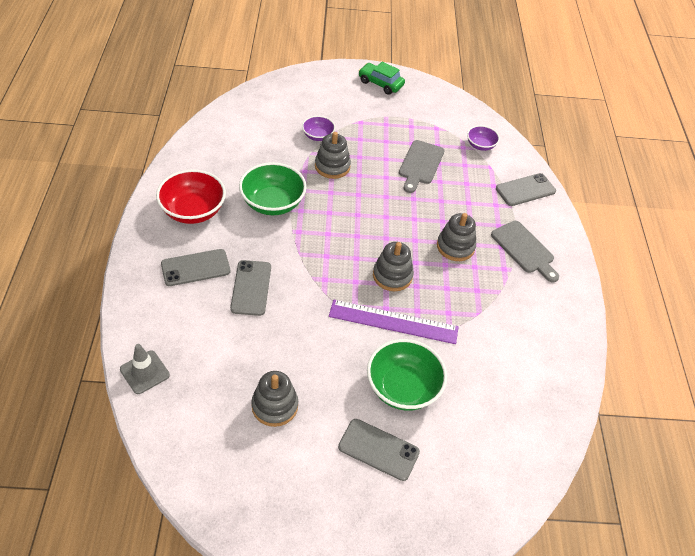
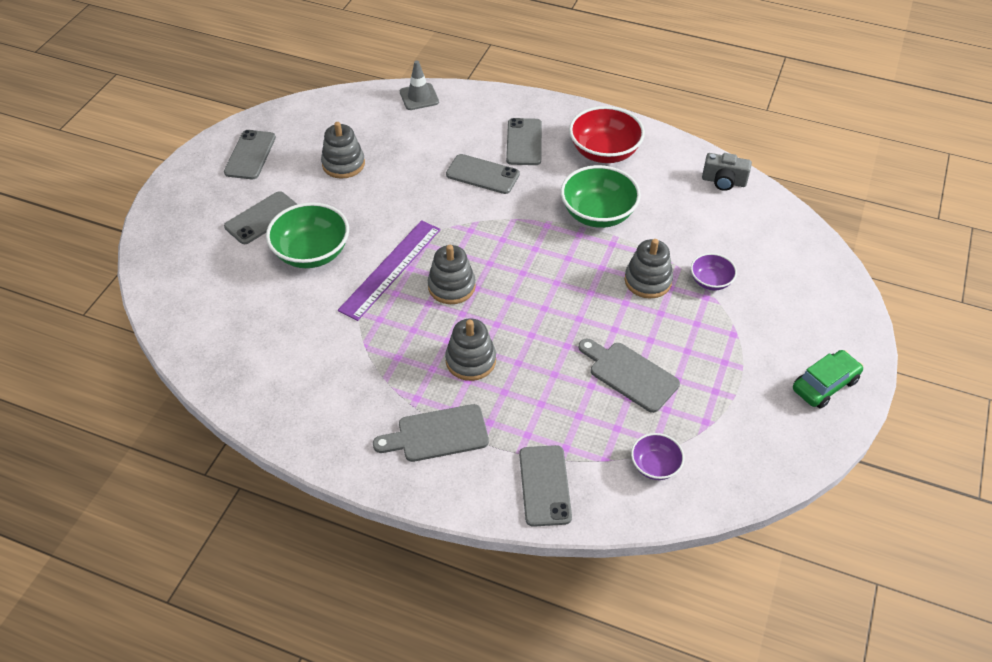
camera: 115 degrees right, 0 degrees up
none -> grey phone [224,130,276,179]
none -> grey camera [702,153,752,191]

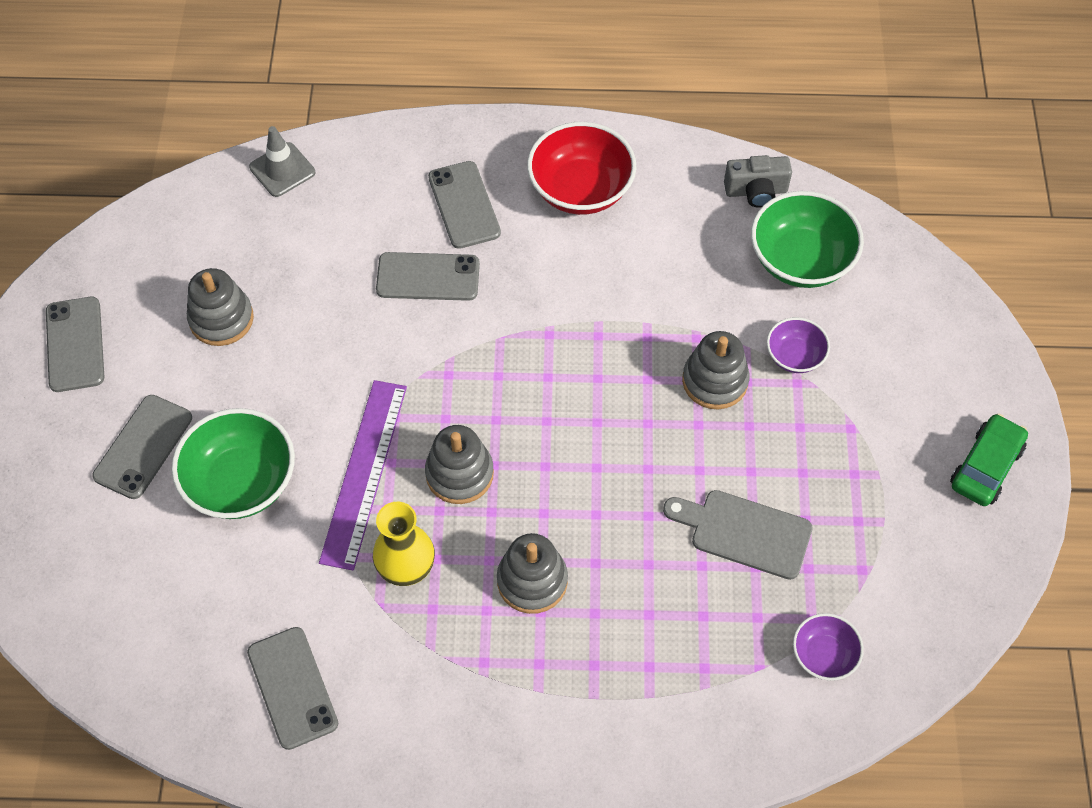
camera: 20 degrees left, 10 degrees up
grey cutting board [373,404,489,462] -> none
grey phone [519,445,572,527] -> grey phone moved to [247,627,338,750]
green bowl [561,165,641,228] -> green bowl moved to [751,191,864,288]
none -> yellow vase [373,502,435,586]

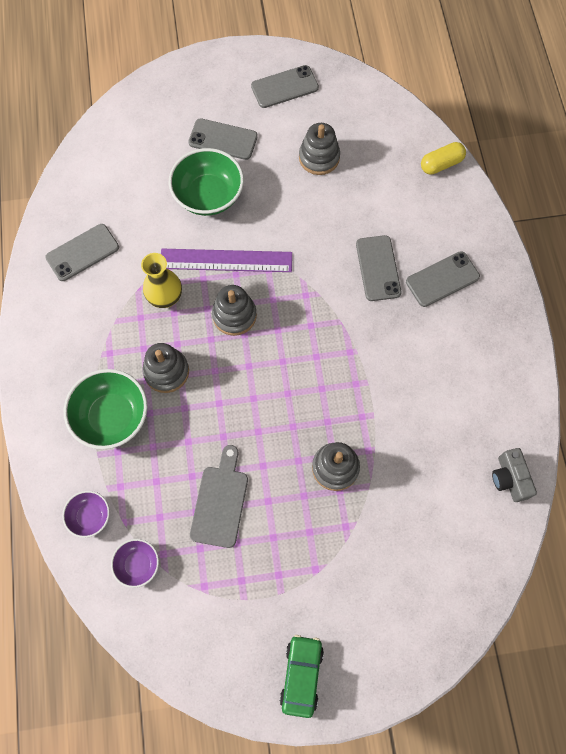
camera: 80 degrees right, 10 degrees up
grey traffic cone [249,126,315,197] -> yellow capsule [421,142,466,175]
red bowl [527,122,636,215] -> none
green bowl [751,191,864,288] -> green bowl moved to [64,369,148,449]
purple bowl [767,317,830,373] -> purple bowl moved to [62,491,110,538]
green car [950,414,1028,506] -> green car turned 105 degrees counterclockwise [280,635,324,718]

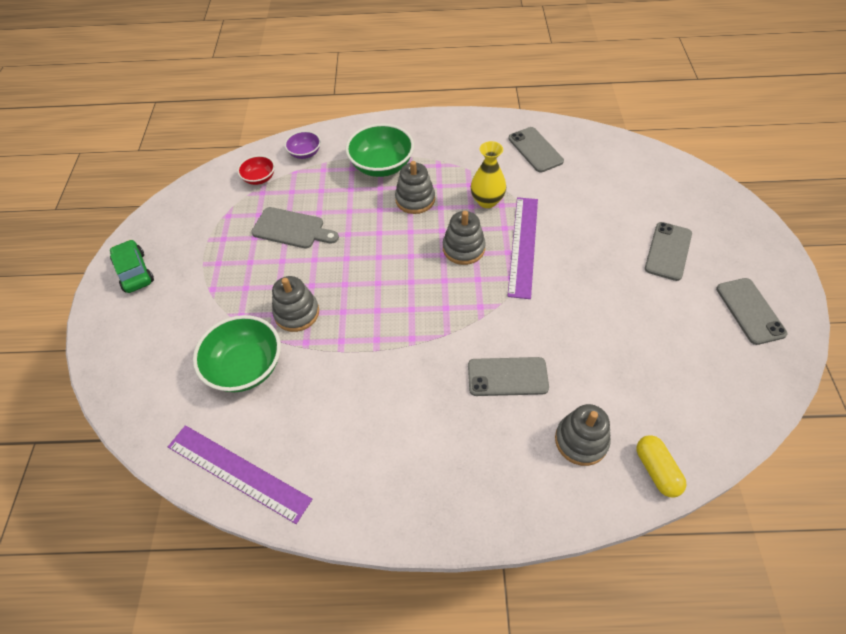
camera: 100 degrees right, 15 degrees down
purple bowl [111,539,159,588] -> red bowl [237,155,275,185]
green bowl [169,148,244,216] -> green bowl moved to [193,315,281,392]
green car [280,635,324,718] -> green car turned 135 degrees counterclockwise [110,239,154,293]
grey stacking toy [299,123,340,175] -> grey stacking toy moved to [555,404,611,466]
grey phone [406,251,480,307] -> none
grey camera [492,448,537,502] -> purple ruler [168,425,312,524]

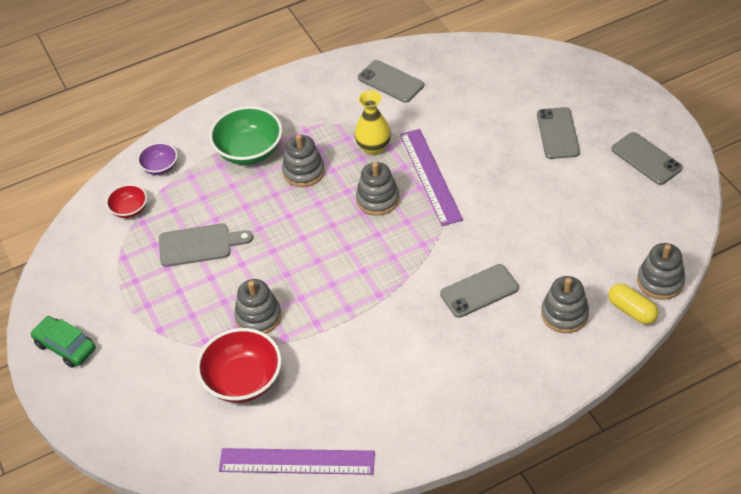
camera: 25 degrees left, 5 degrees down
green bowl [193,315,281,392] -> red bowl [196,328,282,403]
none -> grey stacking toy [637,243,685,300]

